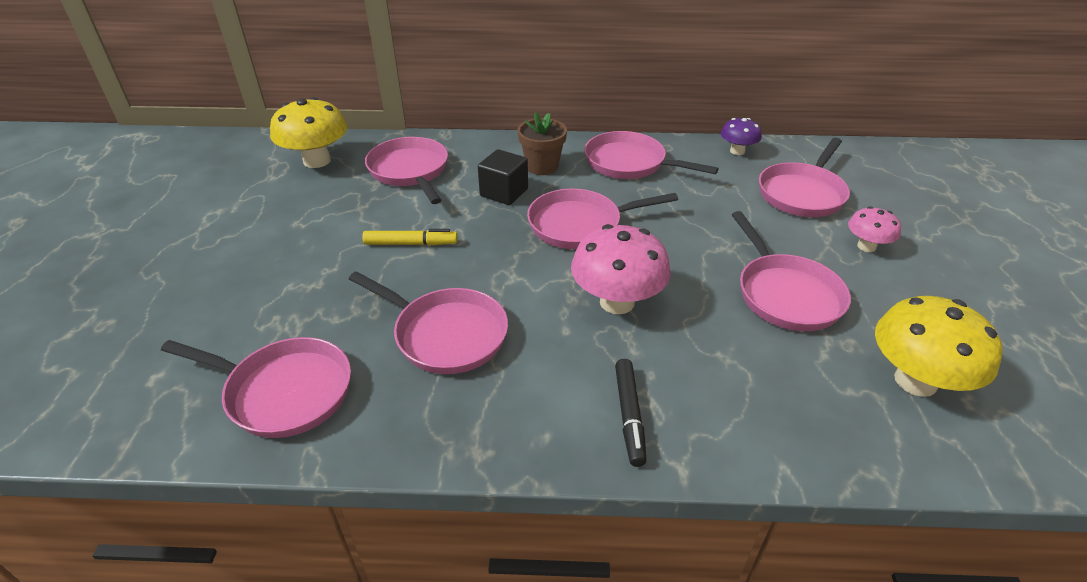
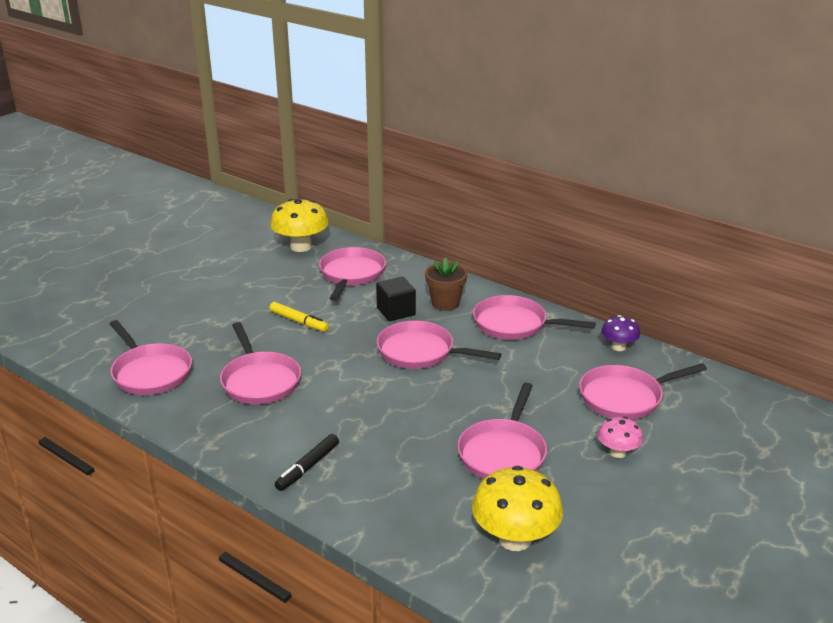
camera: 35 degrees right, 10 degrees down
pink mushroom [571,224,670,314] -> none
pink pan [584,131,719,179] -> pink pan turned 45 degrees counterclockwise [473,295,596,340]

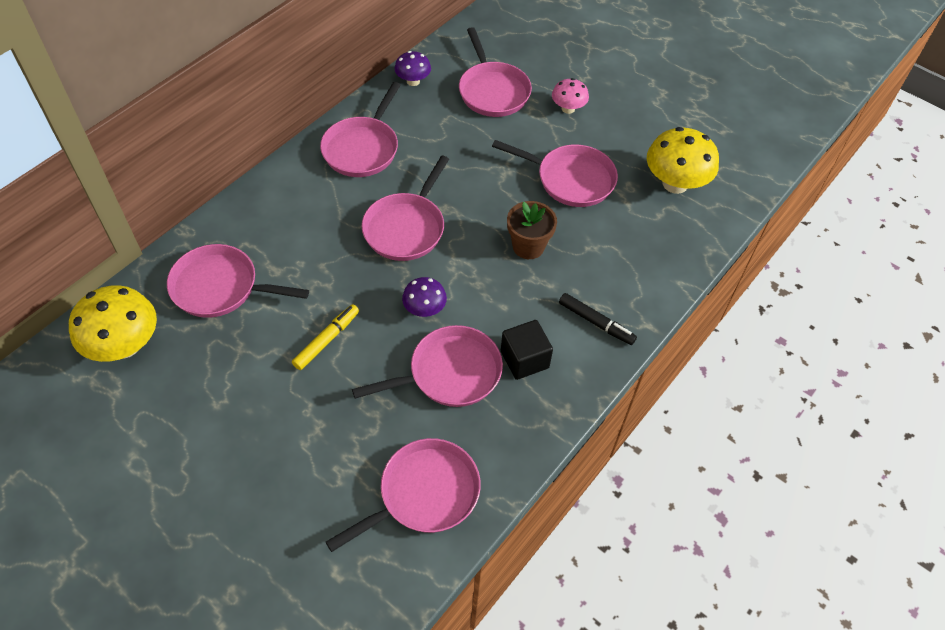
camera: 90 degrees left, 25 degrees up
black cube [376,277,416,321] -> black cube moved to [501,320,553,380]
brown flower pot [425,257,467,311] -> brown flower pot moved to [507,201,557,259]
none -> purple mushroom [402,277,447,317]

